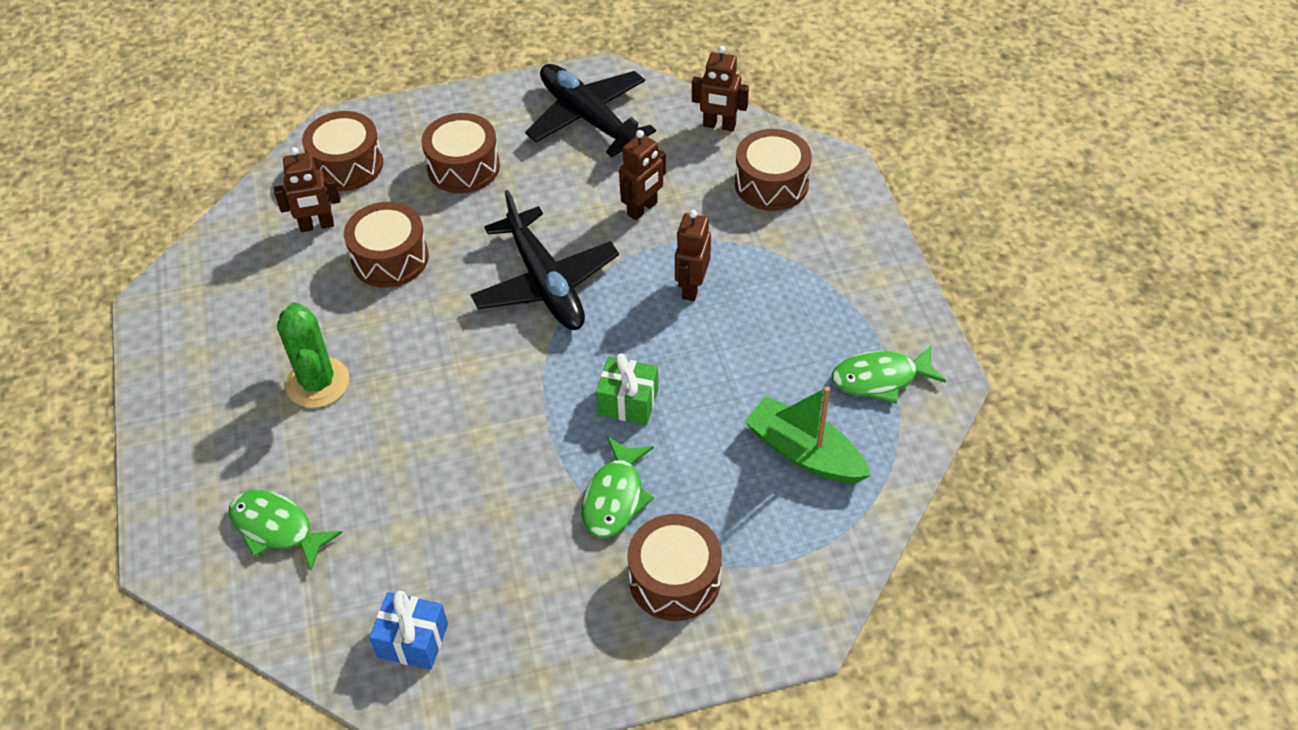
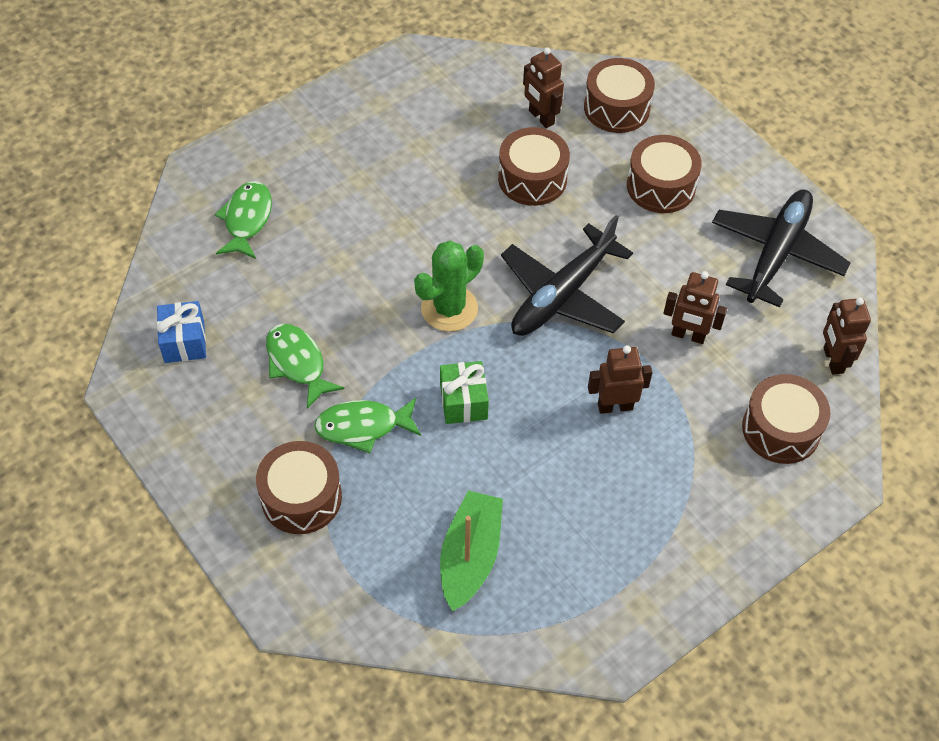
camera: 65 degrees right, 5 degrees up
green cactus [277,302,349,408] -> green cactus moved to [414,241,484,332]
green fish [832,346,946,403] -> green fish moved to [266,324,345,409]

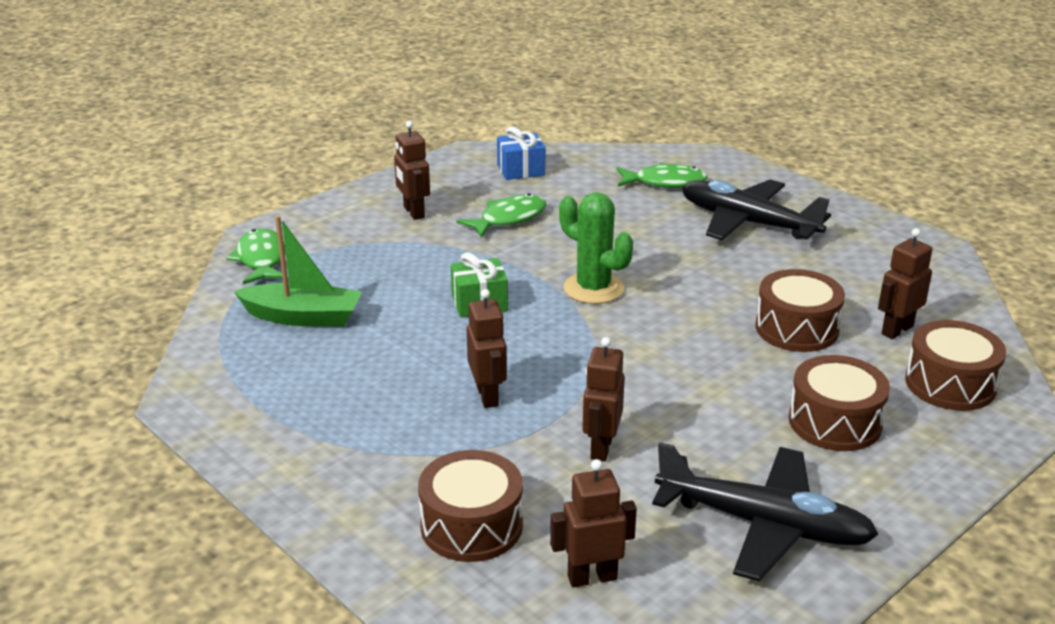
camera: 85 degrees right, 25 degrees down
brown drum [256,441,342,534] -> none
green fish [314,398,421,453] -> green fish moved to [227,228,285,284]
black plane [501,215,633,336] -> black plane moved to [682,179,831,240]
none -> brown robot [394,121,430,220]

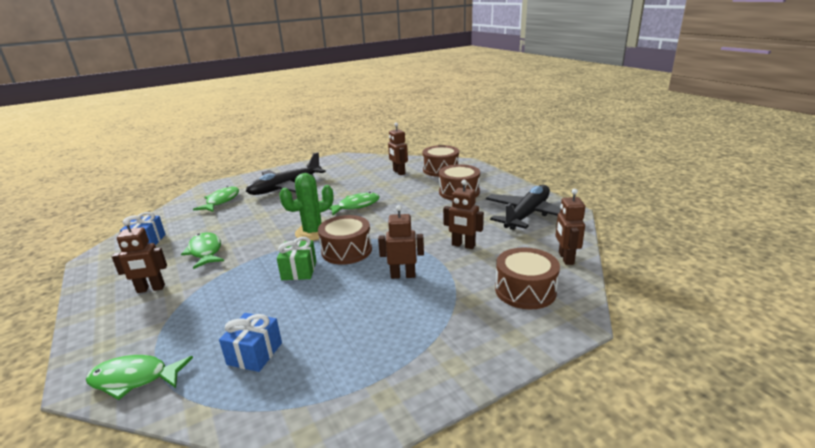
camera: 75 degrees left, 5 degrees down
green boat [234,215,362,327] -> blue gift [219,313,282,372]
brown drum [756,269,845,352] -> brown drum moved to [318,215,372,265]
none -> green fish [329,192,380,216]

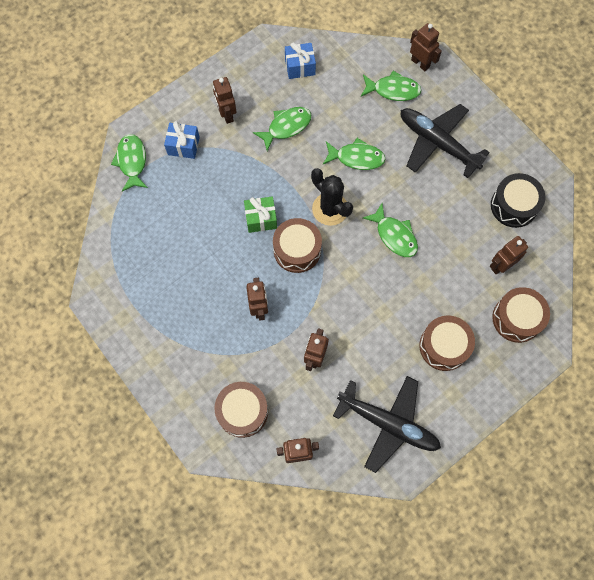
camera: 80 degrees right, 45 degrees up
blue gift [219,313,282,372] -> blue gift moved to [164,121,200,159]
green cactus [279,173,334,241] -> black cactus [311,168,353,226]
none -> green fish [323,138,386,170]
none -> brown robot [410,23,442,71]
none -> black drum [491,173,545,228]

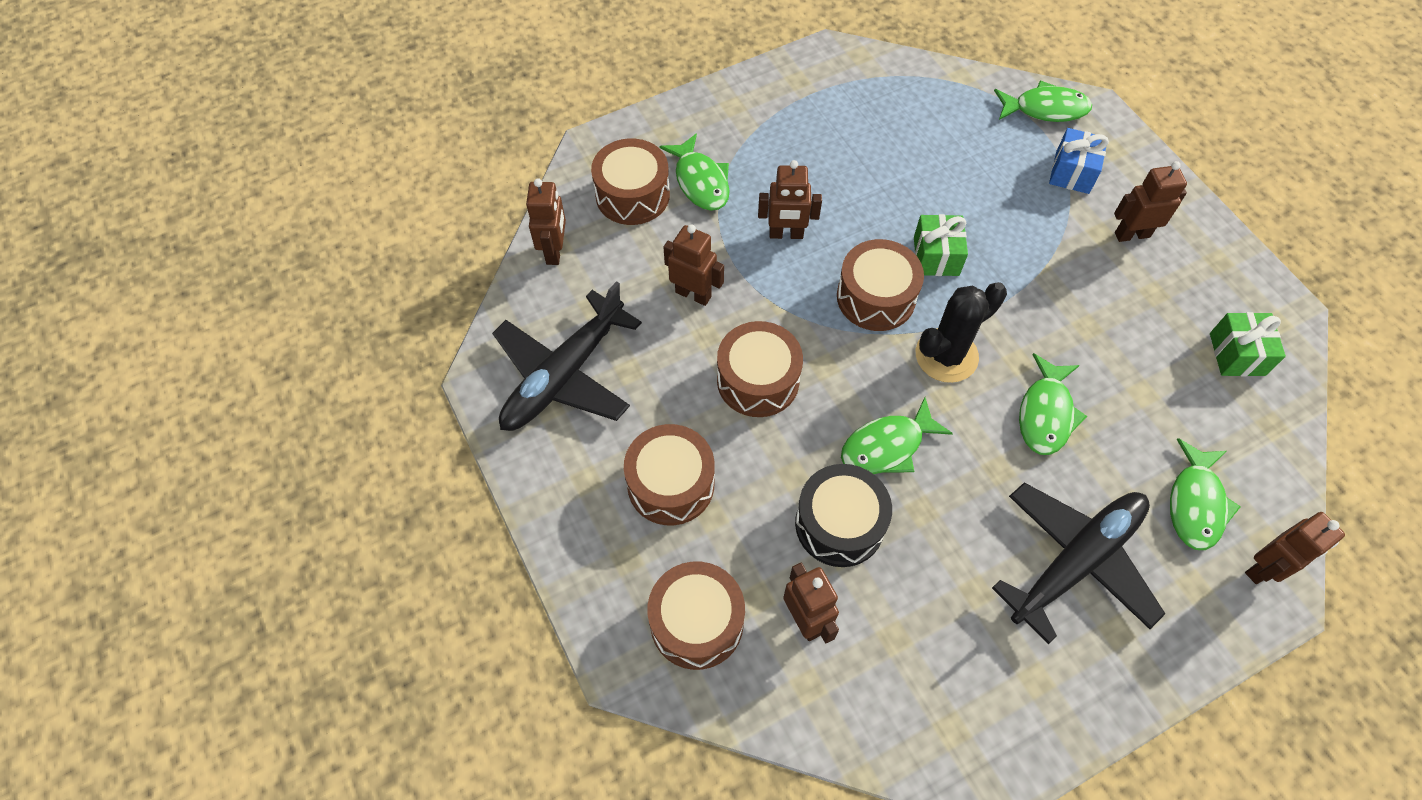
camera: 100 degrees right, 10 degrees down
green fish [253,107,312,151] -> green fish moved to [660,133,730,211]
blue gift [285,42,316,79] -> green gift [1210,312,1286,376]
black drum [491,173,545,228] -> black drum moved to [795,464,892,567]
none -> brown drum [717,321,803,417]

